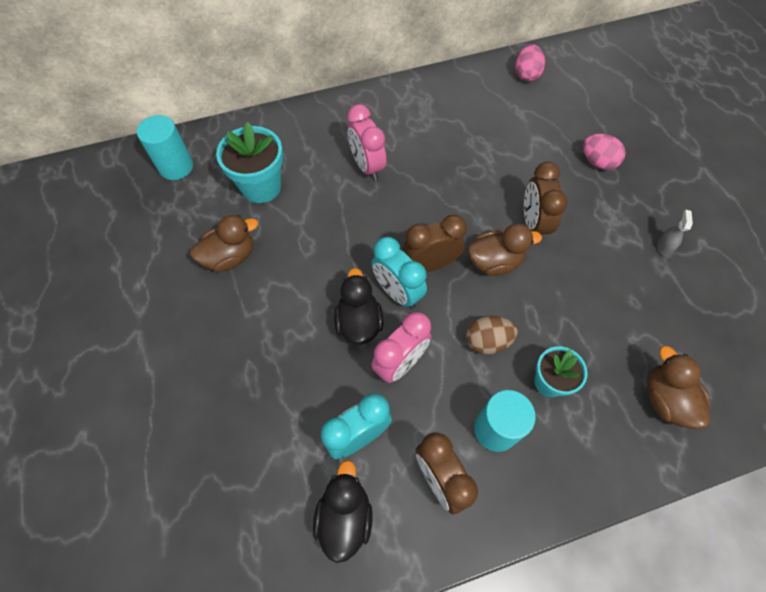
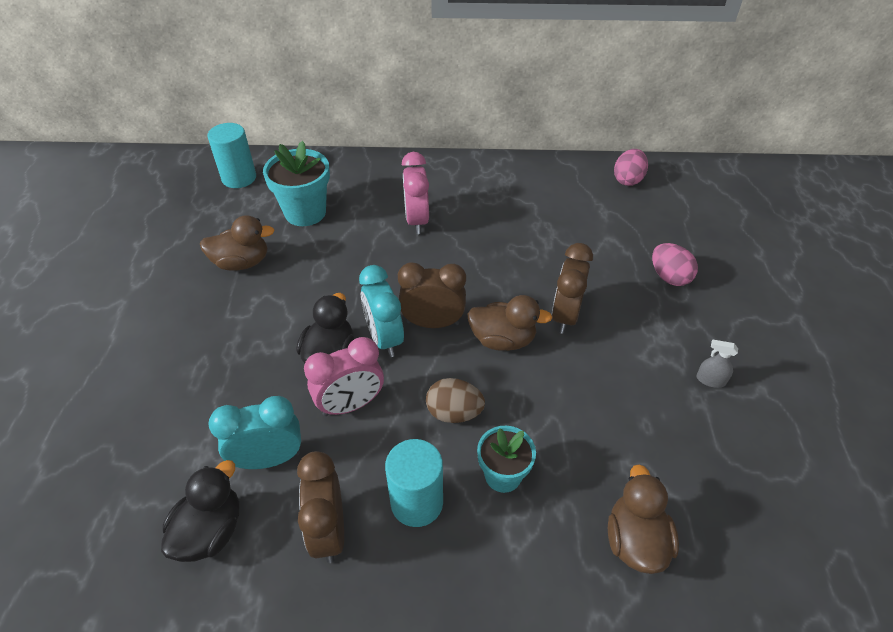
camera: 20 degrees right, 15 degrees down
grey spray bottle [657,210,693,256] -> grey spray bottle turned 105 degrees counterclockwise [696,340,738,388]

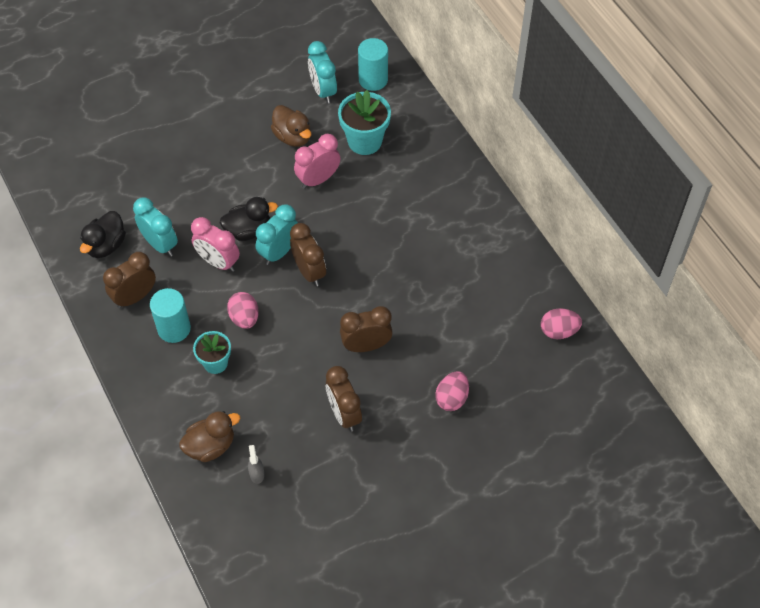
camera: 60 degrees right, 10 degrees up
black duck [161,460,239,562] -> black duck turned 120 degrees clockwise [80,211,126,258]
pink clock [402,152,429,234] -> pink clock moved to [294,134,341,189]
brown egg [426,378,485,423] -> pink egg [227,292,259,329]
brown duck [467,295,552,351] -> none
grey spray bottle [696,340,738,388] -> grey spray bottle moved to [248,445,264,484]
none -> turquoise clock [308,41,337,103]
none -> brown clock [326,366,362,431]

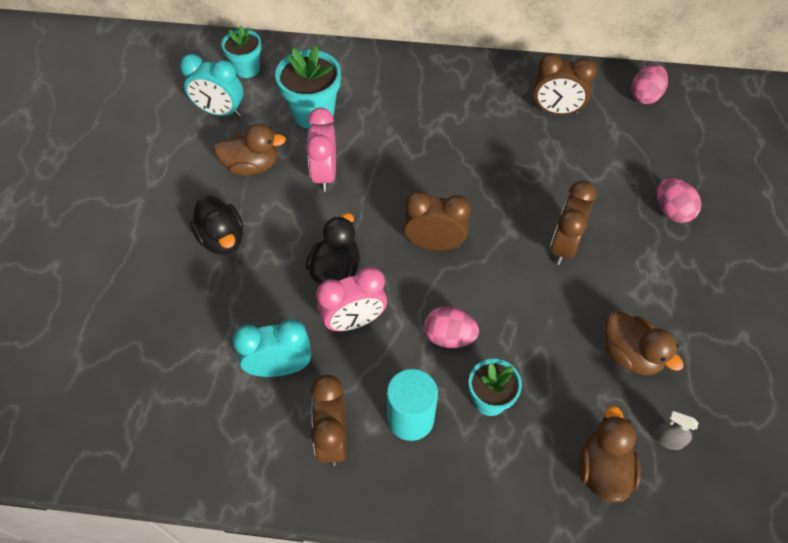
camera: 55 degrees left, 0 degrees up
black duck [80,211,126,258] -> black duck moved to [190,195,243,255]
turquoise clock [256,205,298,265] -> none
brown clock [326,366,362,431] -> brown clock moved to [533,53,597,115]
turquoise cylinder [358,38,388,91] -> turquoise flower pot [221,26,261,78]
none -> brown duck [604,311,684,375]

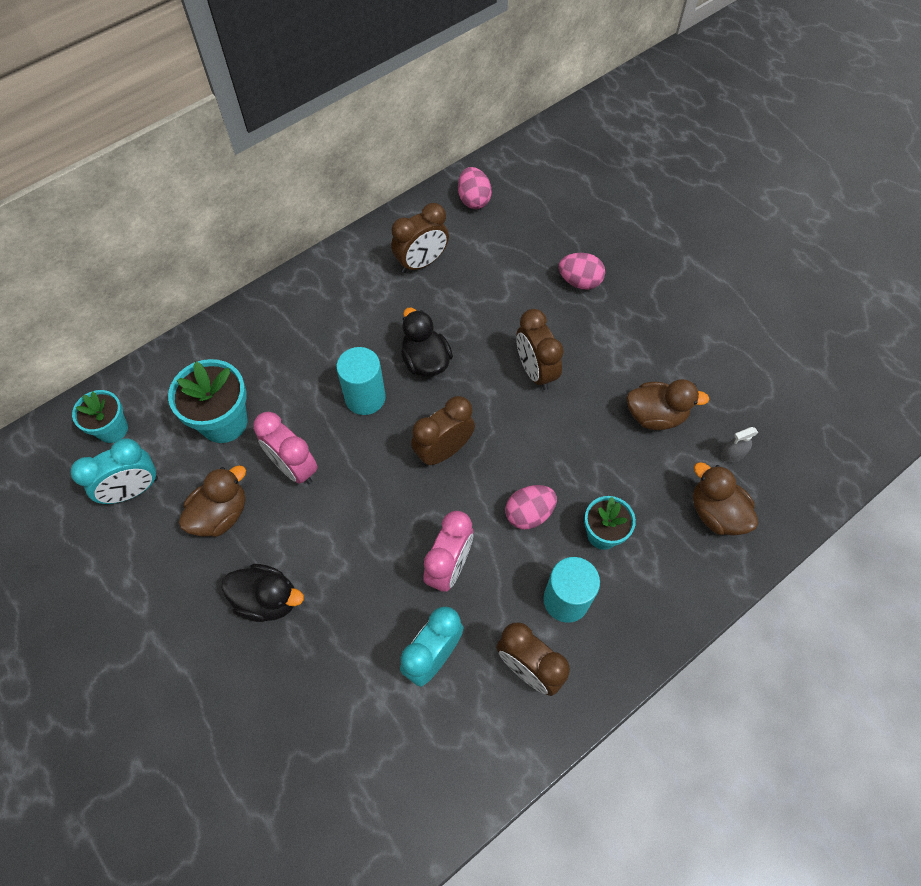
camera: 45 degrees left, 5 degrees up
black duck [306,213,360,284] -> black duck moved to [401,308,453,377]
none -> turquoise cylinder [336,347,386,415]

